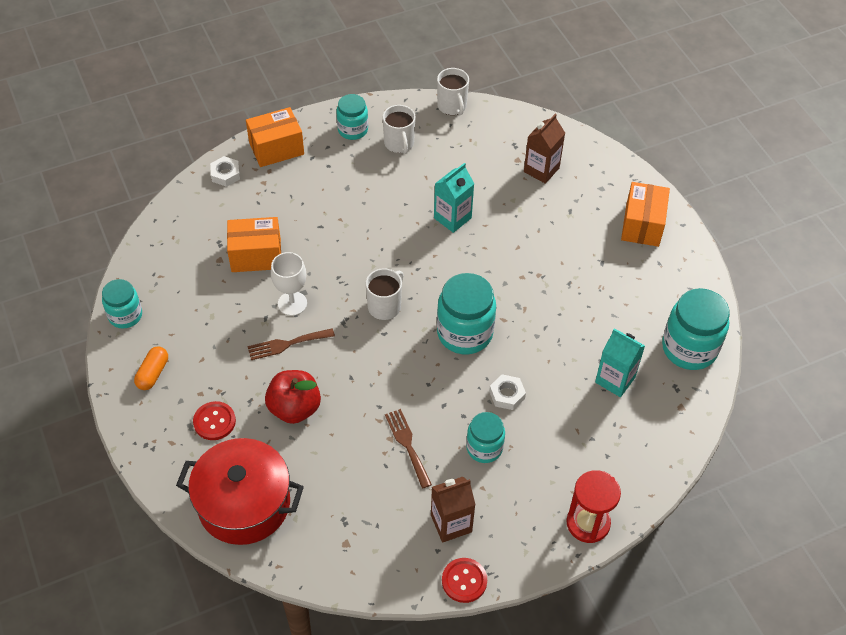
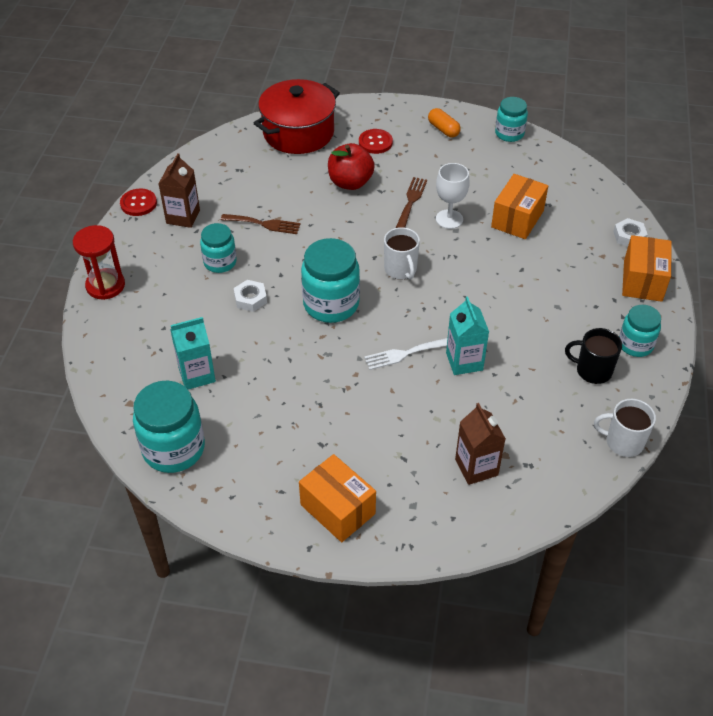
camera: 125 degrees right, 5 degrees down
white mug [383,105,416,154] -> black mug [565,328,622,384]
none -> white fork [364,338,448,370]

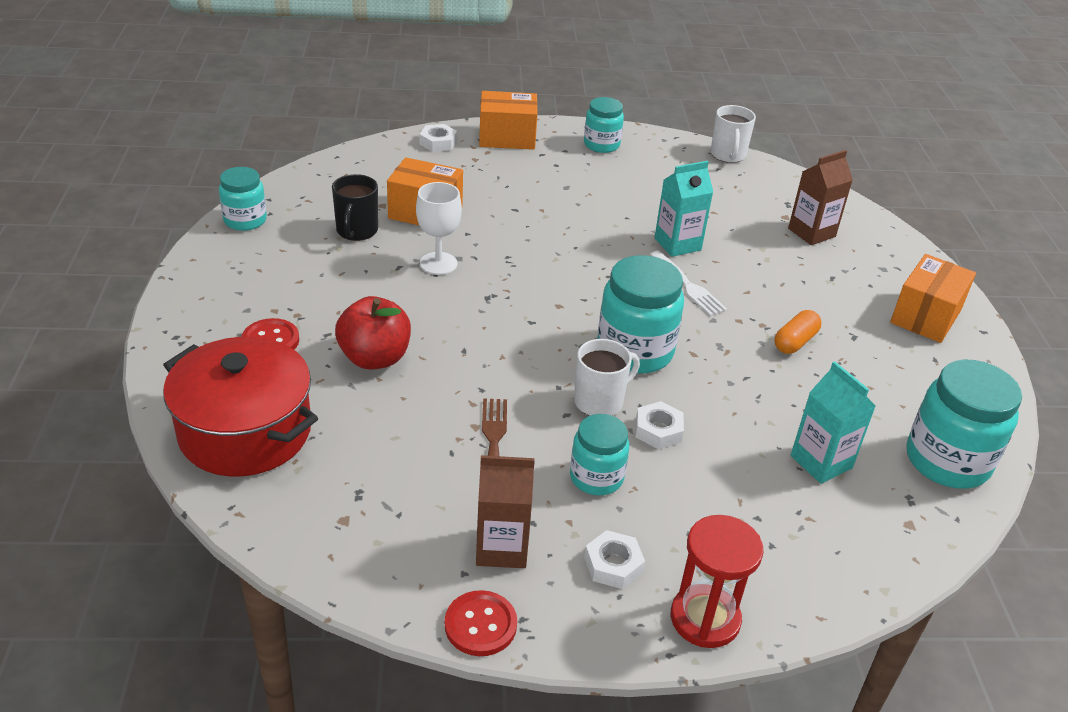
camera: 105 degrees left, 10 degrees down
white mug [384,227,420,280] -> white mug moved to [574,339,640,416]
brown fork [396,177,427,228] -> none
orange capsule [428,108,461,137] -> orange capsule moved to [774,310,821,354]
black mug [565,328,622,384] -> black mug moved to [332,174,378,241]
none -> white nut [584,530,645,589]

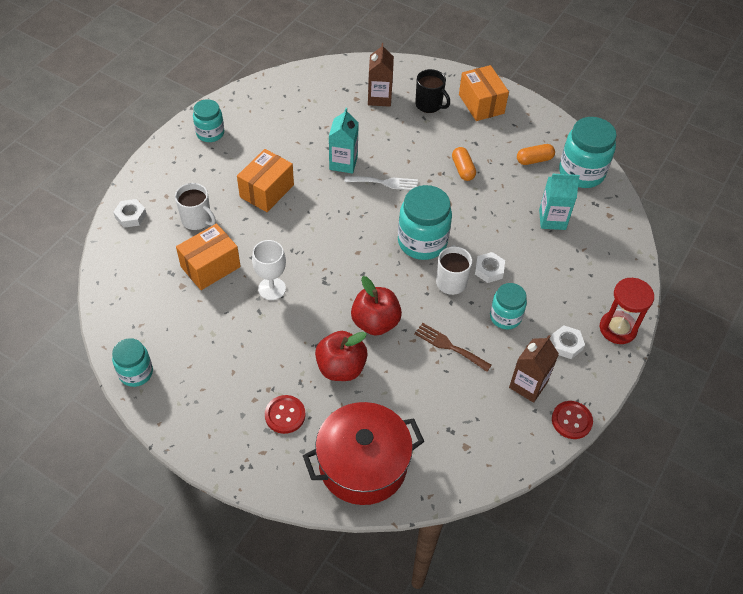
camera: 55 degrees left, 15 degrees up
black mug [332,174,378,241] -> black mug moved to [415,69,450,113]
orange box [479,91,538,150] -> orange box moved to [237,149,294,212]
white mug [711,105,756,163] -> white mug moved to [175,183,216,230]
none -> red apple [351,276,402,336]
none -> orange capsule [517,144,555,165]

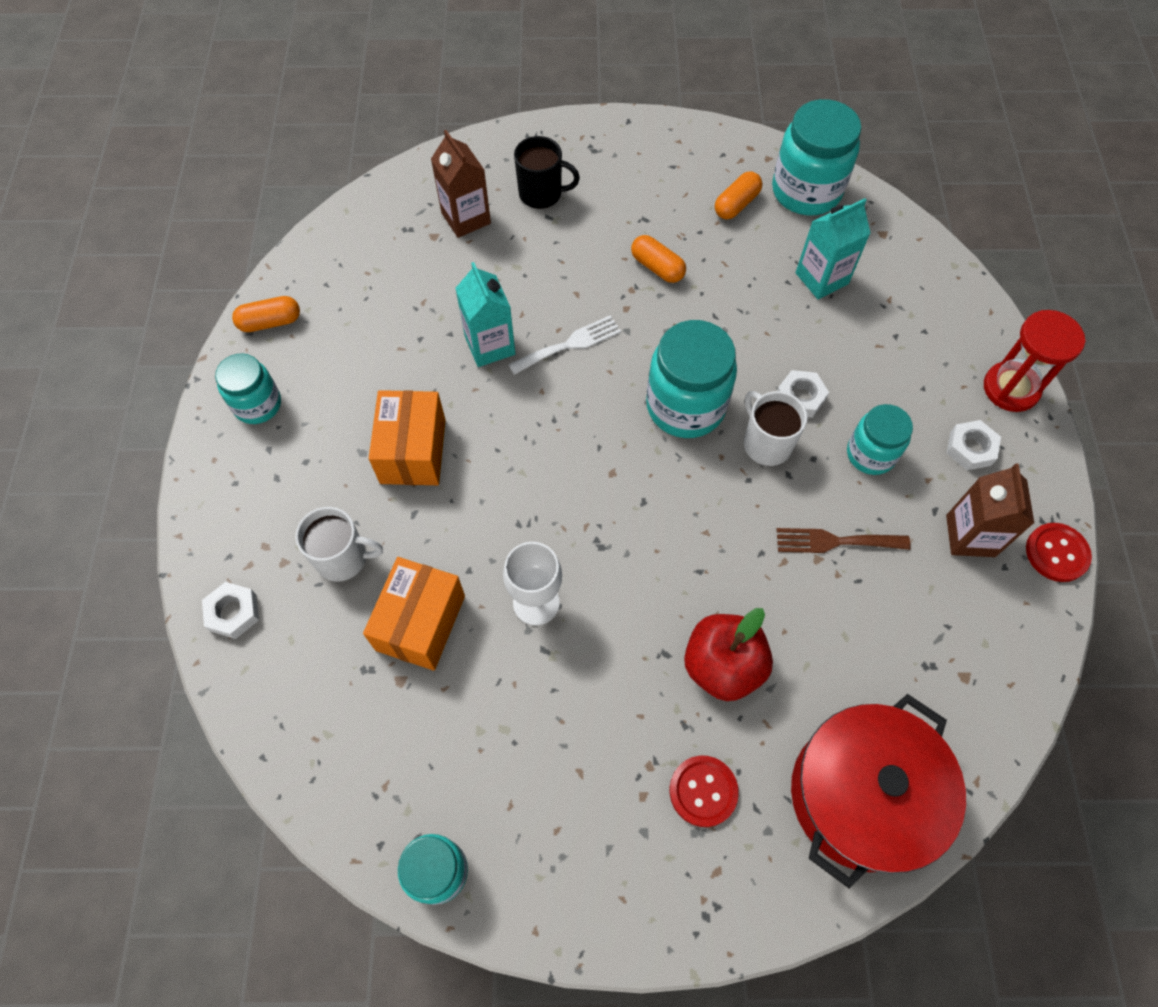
camera: 30 degrees left, 10 degrees up
red apple [351,276,402,336] -> none
orange box [459,65,509,121] -> none
none -> orange capsule [232,296,300,332]

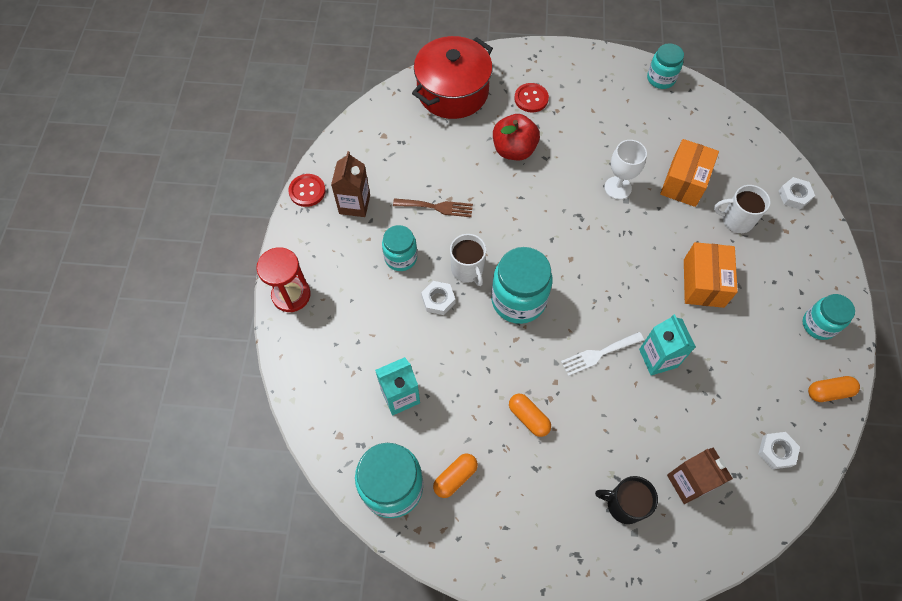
camera: 175 degrees left, 0 degrees up
white nut [946,420,1001,470] -> white nut moved to [758,432,800,469]

